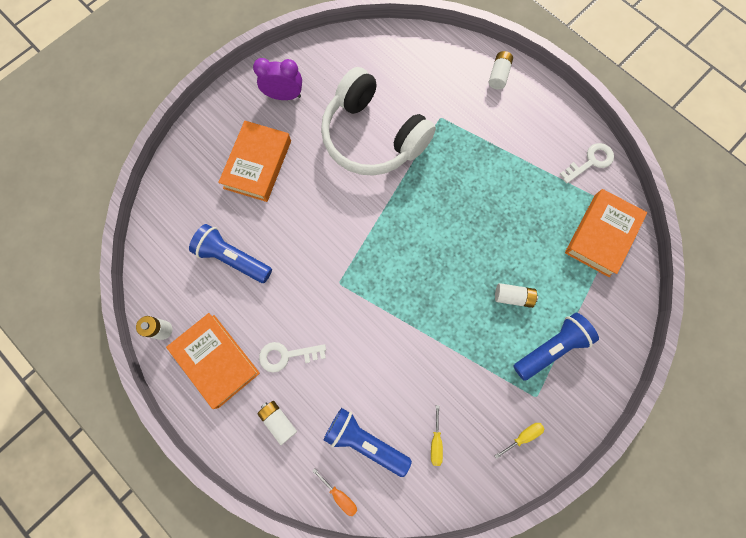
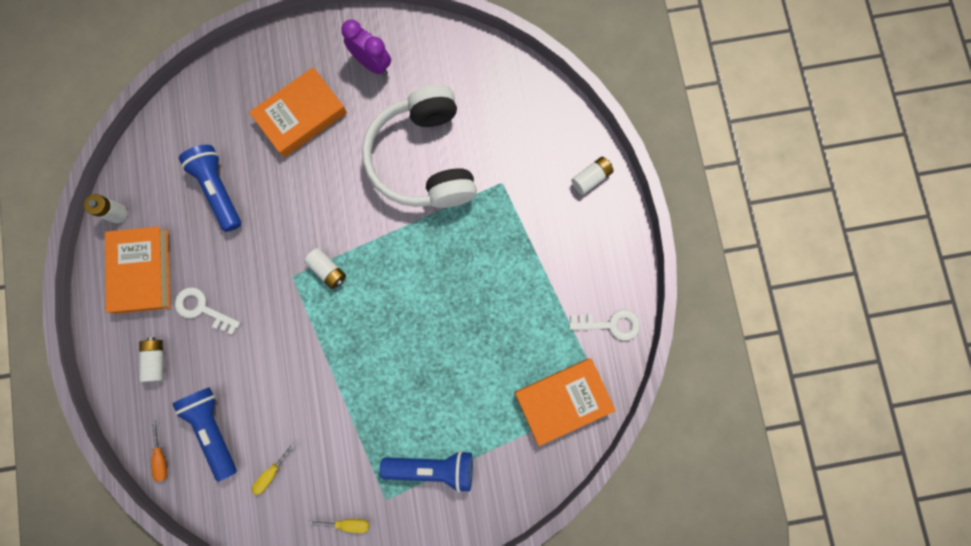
camera: 35 degrees right, 5 degrees up
white battery [495,283,538,308] -> white battery moved to [304,248,346,289]

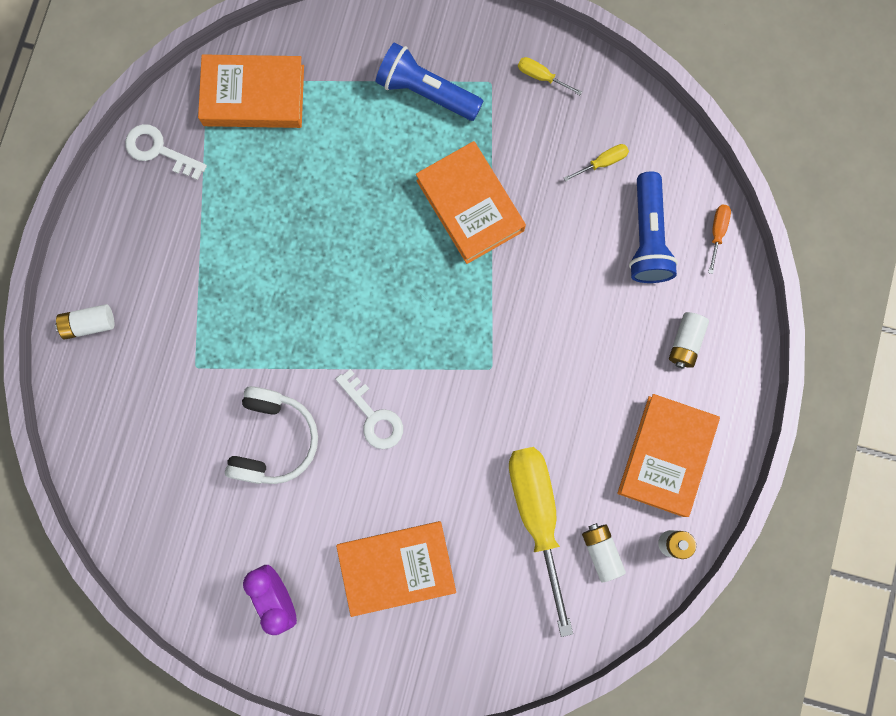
camera: 155 degrees left, 0 degrees up
white key [175,287,240,335] -> white key moved to [336,369,403,449]
blue flashlight [179,145,241,232] -> yellow screwdriver [509,447,573,637]
white battery [304,248,346,289] -> white battery moved to [582,523,626,582]
white headphones [362,84,477,208] -> white headphones [225,386,318,484], size x0.62
none -> orange book [416,141,526,264]

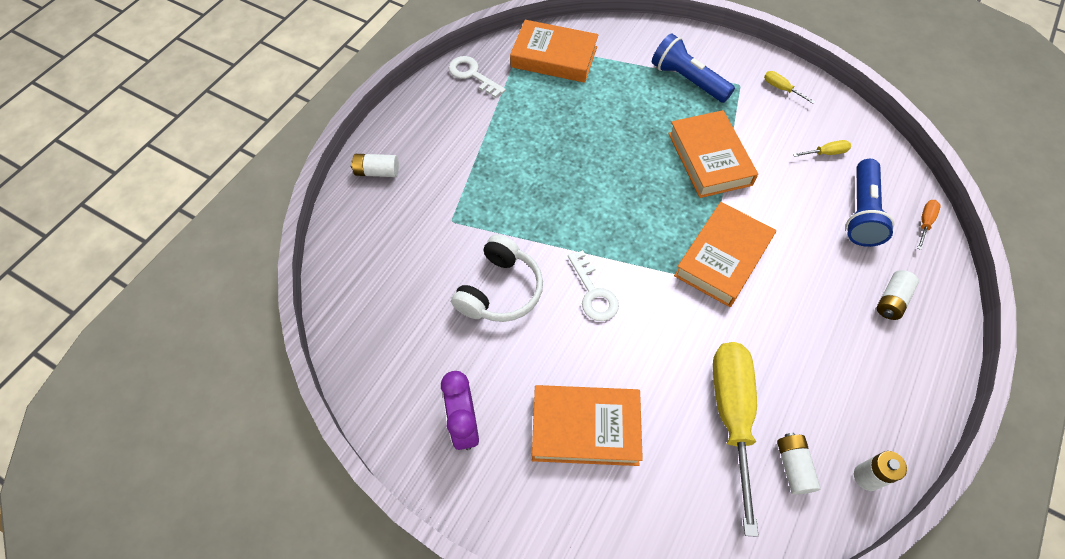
camera: 15 degrees right, 20 degrees down
orange book [617,394,720,517] -> orange book moved to [674,202,776,307]

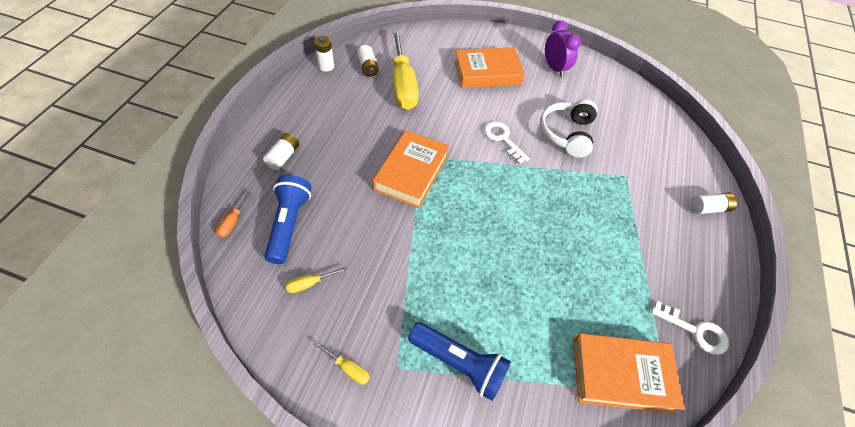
camera: 165 degrees right, 5 degrees down
orange book [668,110,758,198] -> none

